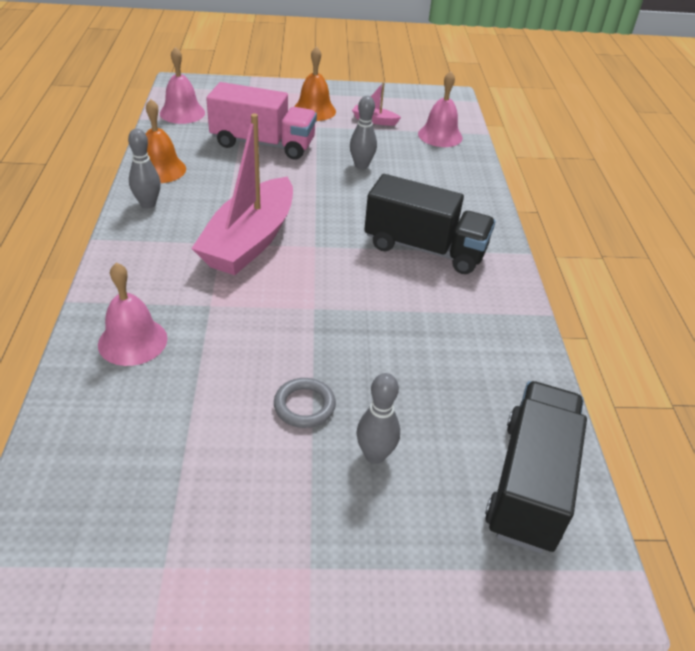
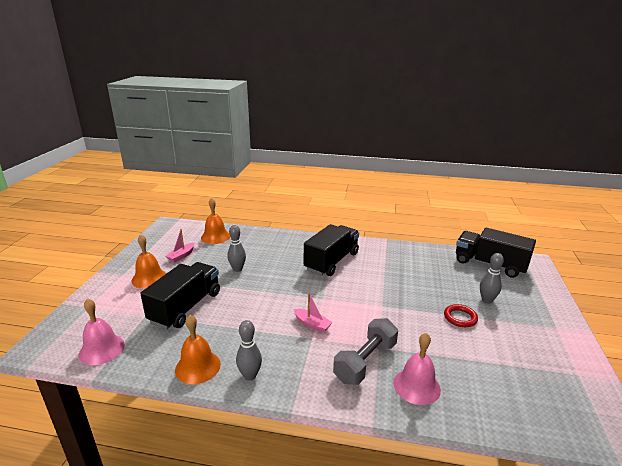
camera: 75 degrees left, 15 degrees down
pink boat [191,114,293,275] -> pink boat [293,293,333,333], size x0.41
pink truck [206,82,317,160] -> black truck [140,262,220,329]
grey ring [274,378,336,428] -> red ring [444,304,478,327]
pink bell [418,71,463,147] -> orange bell [201,198,230,244]
none -> grey dumbbell [333,318,398,385]

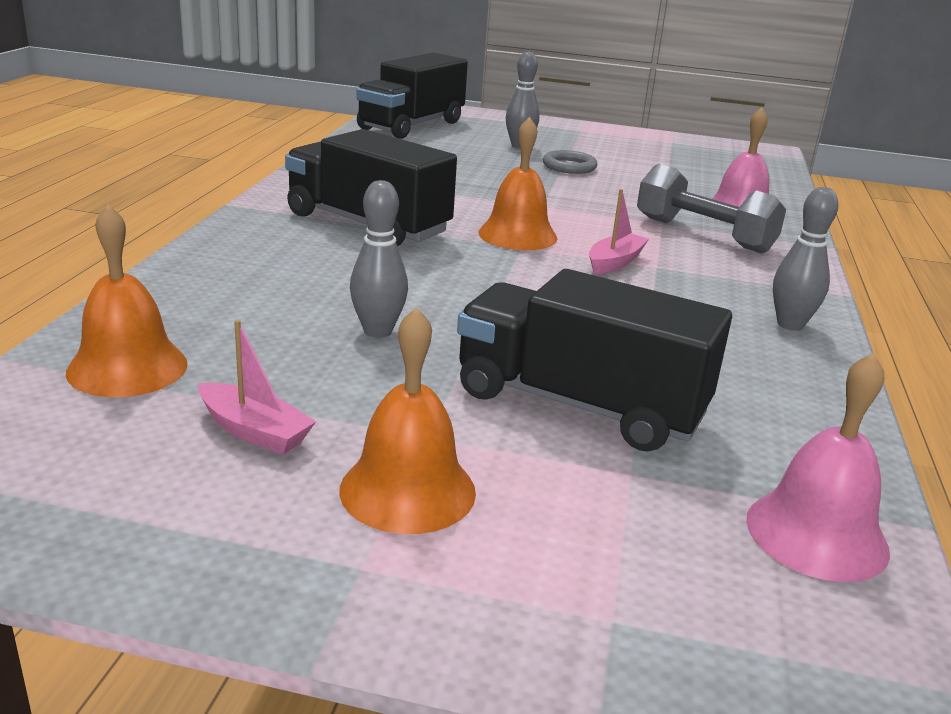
camera: 90 degrees left, 0 degrees up
orange bell [175,315,221,384] -> orange bell moved to [478,117,557,250]
red ring [444,304,478,327] -> grey ring [543,150,597,174]

